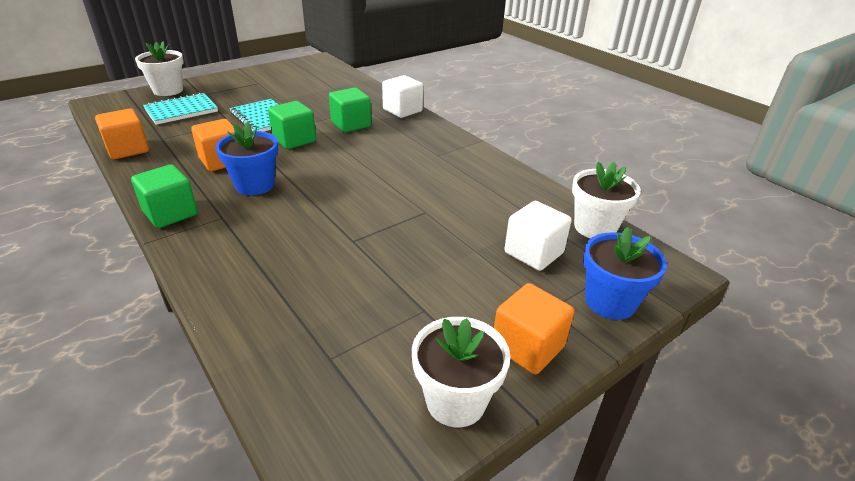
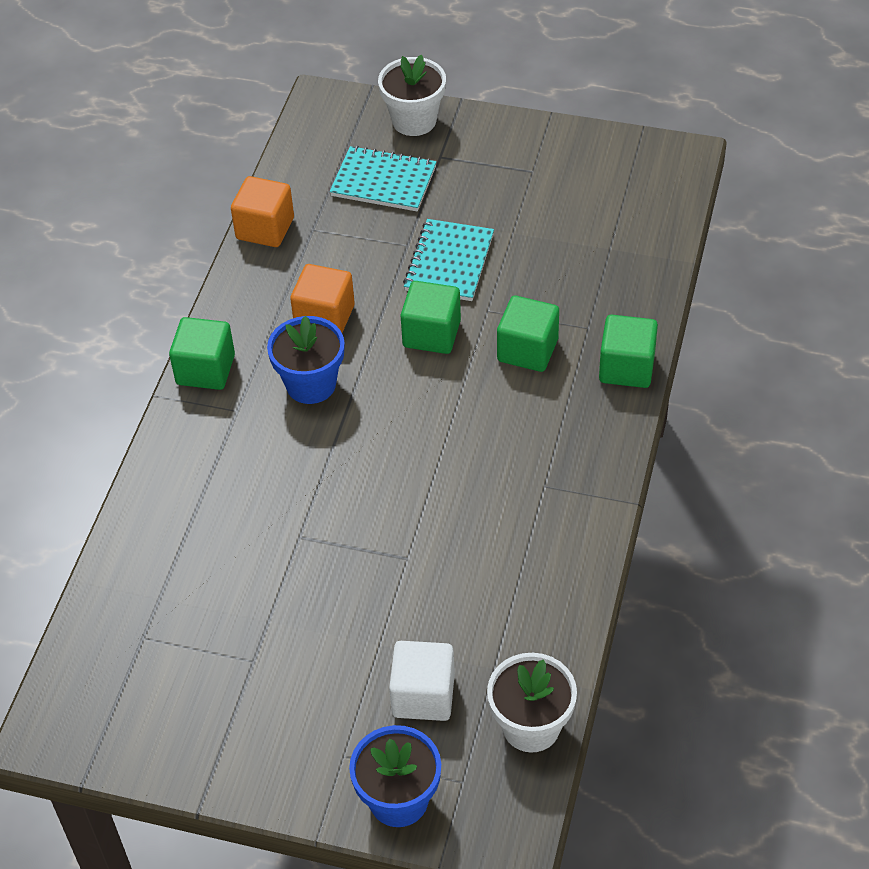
camera: 55 degrees right, 15 degrees up
white cube [382,75,423,118] -> green cube [599,315,658,388]
white flower pot [412,317,510,427] -> none
orange cube [494,283,574,375] -> none

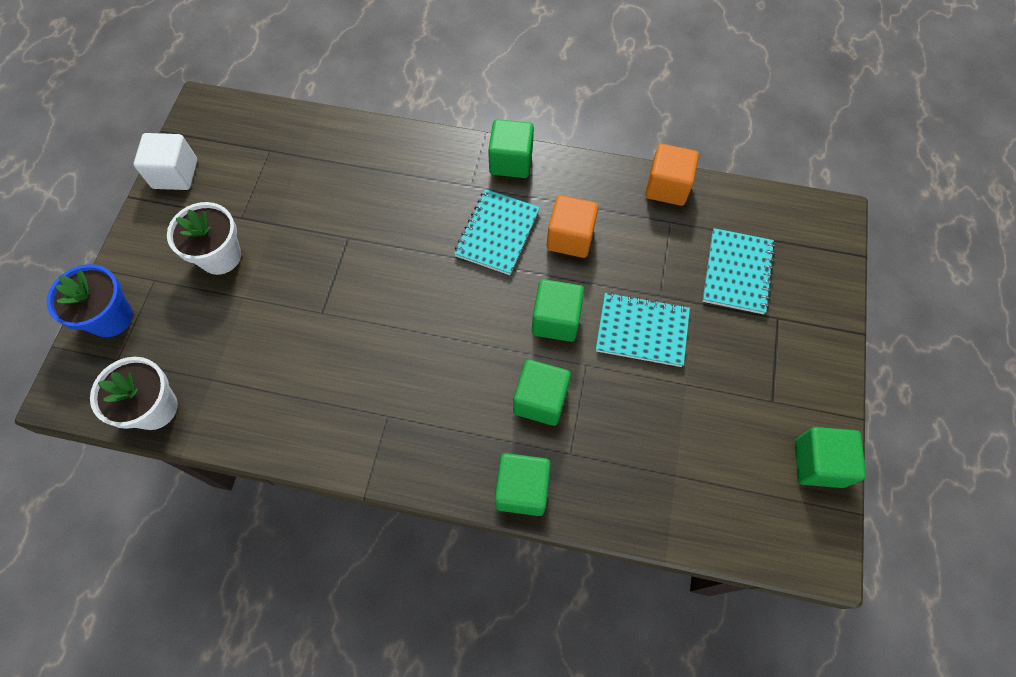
camera: 85 degrees right, 15 degrees up
blue flower pot [267,316,344,404] -> turquoise notebook [454,189,540,275]
white flower pot [378,55,446,136] -> white flower pot moved to [167,202,241,275]
white cube [389,641,455,721] -> white cube moved to [134,133,197,190]
none -> green cube [795,427,866,488]

